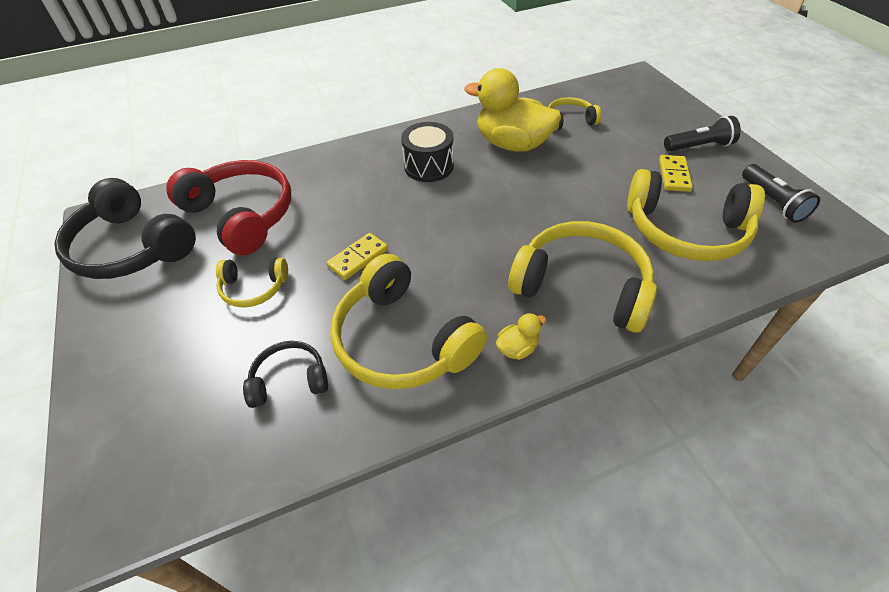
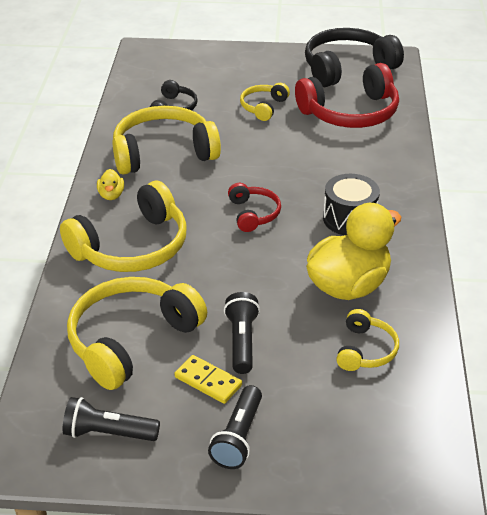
camera: 115 degrees right, 10 degrees down
yellow domino [327,233,388,280] -> none
none -> black flashlight [224,292,260,374]
none -> red headphones [228,183,281,232]

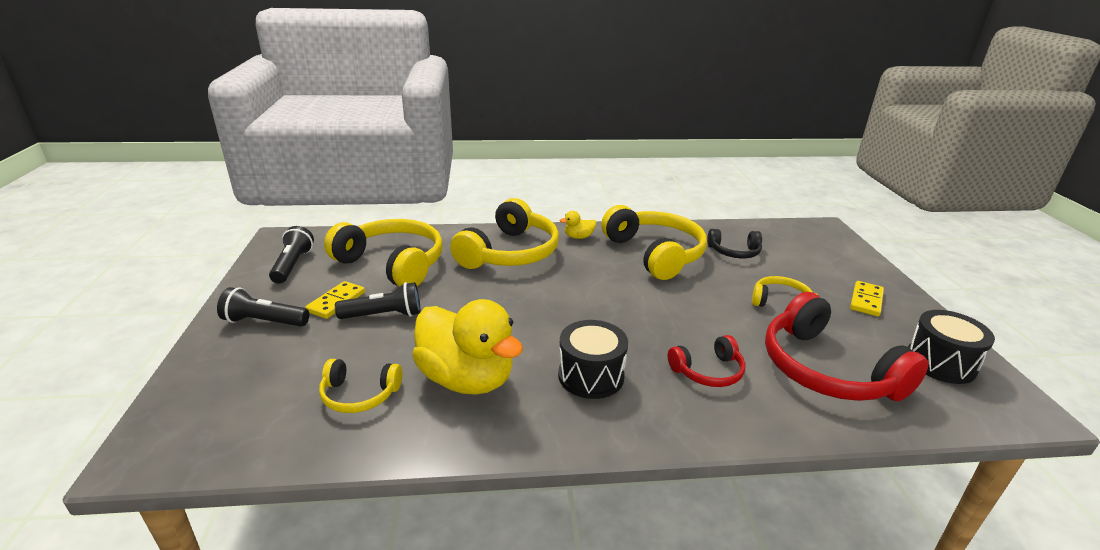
camera: 80 degrees right, 10 degrees down
yellow headphones [60,181,187,272] -> yellow headphones turned 105 degrees counterclockwise [450,198,559,269]
red headphones [228,183,281,232] -> red headphones moved to [668,335,746,387]
black headphones [305,28,404,87] -> black drum [908,310,995,384]
none -> yellow domino [850,281,884,316]

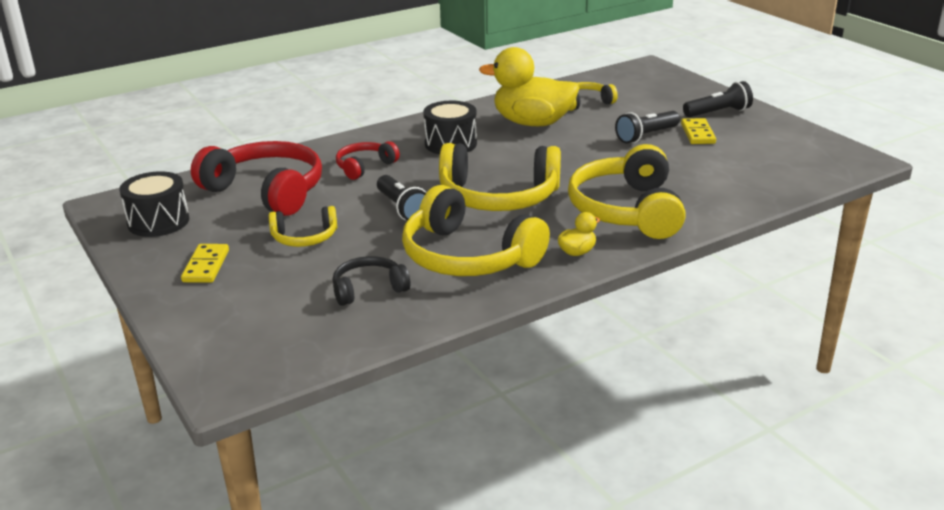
camera: 155 degrees right, 0 degrees up
black flashlight [269,226,314,283] -> black flashlight moved to [377,175,427,221]
yellow headphones [324,219,443,287] -> yellow headphones moved to [439,143,561,211]

